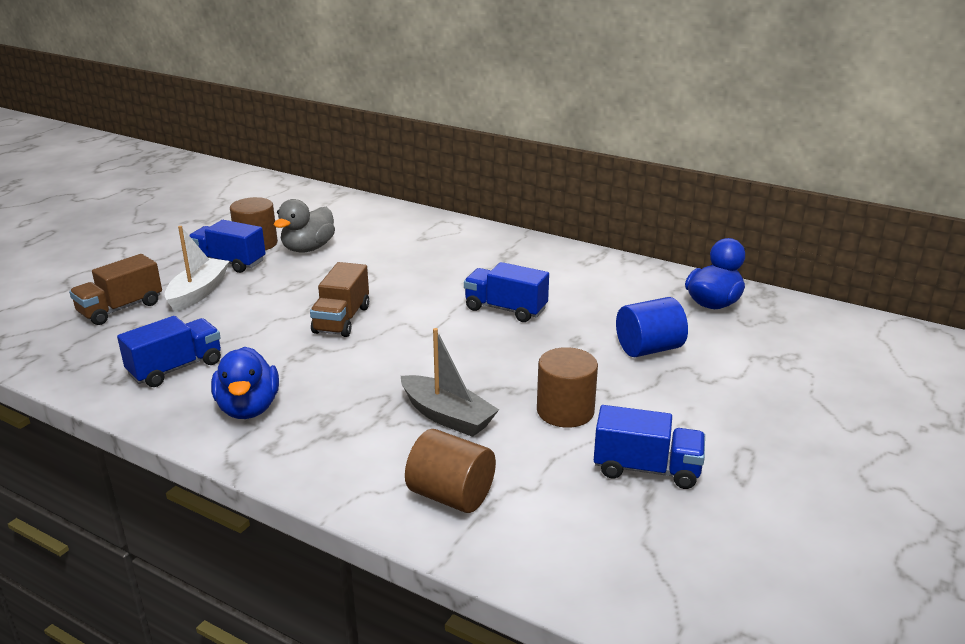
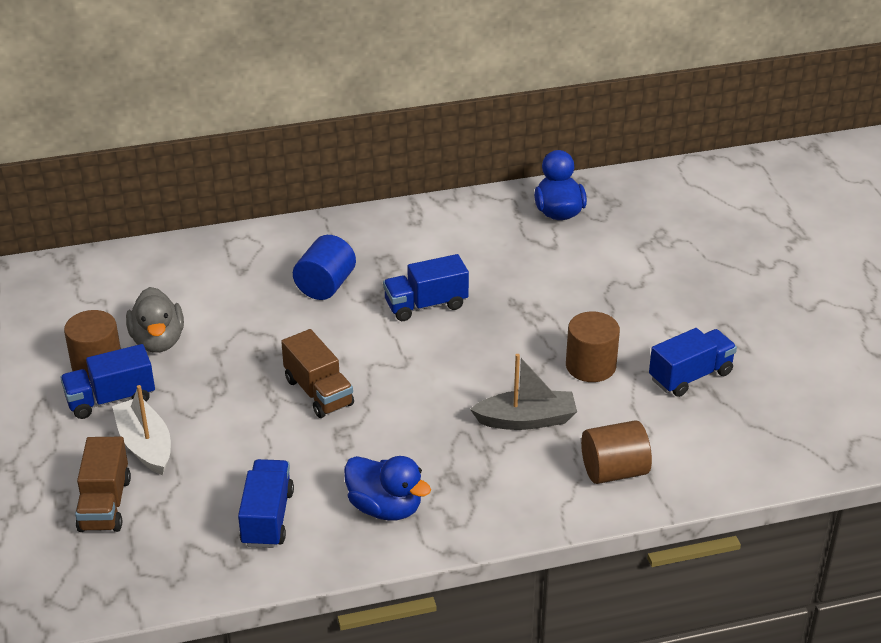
camera: 45 degrees left, 10 degrees up
blue cylinder [616,297,688,357] -> blue cylinder moved to [293,235,356,300]

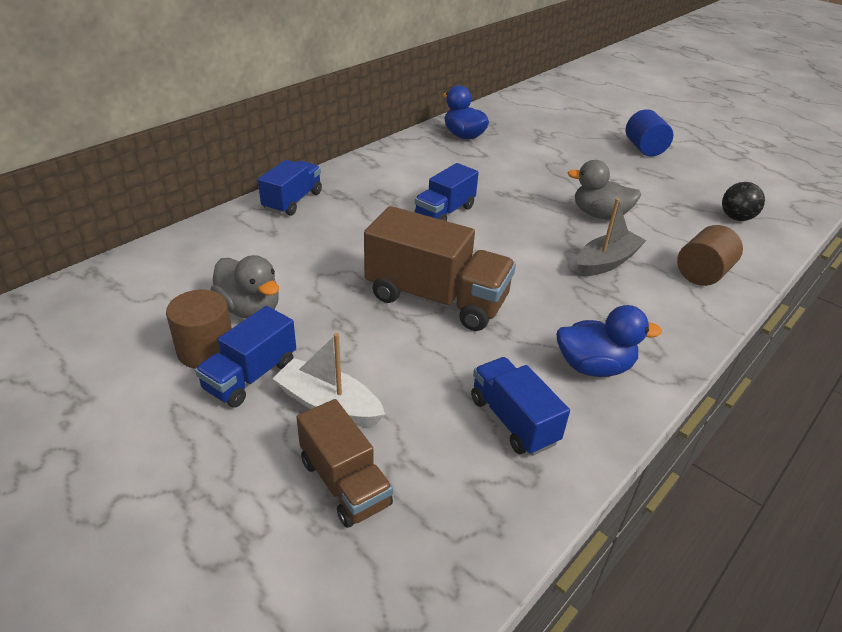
camera: 35 degrees left, 0 degrees up
brown truck [281,329,354,418] -> brown truck [364,206,516,331], size x1.66
blue cylinder [293,235,356,300] -> blue cylinder moved to [626,109,673,156]
brown cylinder [566,311,620,382] -> grey duck [567,160,641,219]
blue truck [649,328,737,397] -> blue truck moved to [258,160,322,216]
none -> black ball [722,182,765,221]

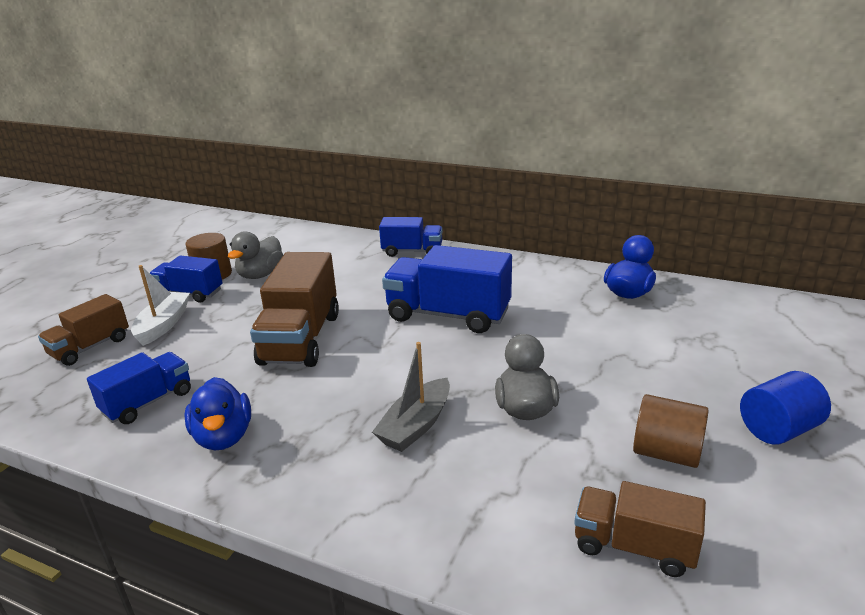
camera: 75 degrees right, 10 degrees down
blue truck [415,163,479,221] -> blue truck [382,245,512,333], size x1.66
grey boat [577,198,647,276] -> grey boat turned 90 degrees clockwise [372,342,450,452]
brown cylinder [677,225,743,286] -> brown cylinder moved to [633,394,709,468]
black ball [722,182,765,221] -> brown truck [574,481,706,577]

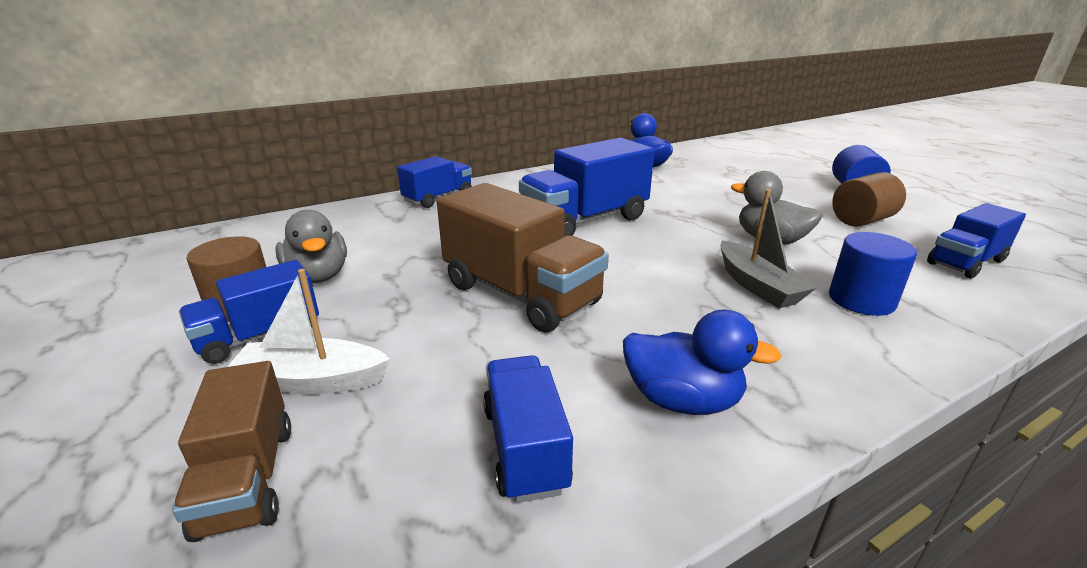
camera: 55 degrees left, 0 degrees up
white boat [131,265,190,346] -> white boat turned 45 degrees counterclockwise [227,269,390,394]
brown truck [574,481,706,577] -> blue truck [927,203,1026,278]
none -> blue cylinder [829,232,917,316]

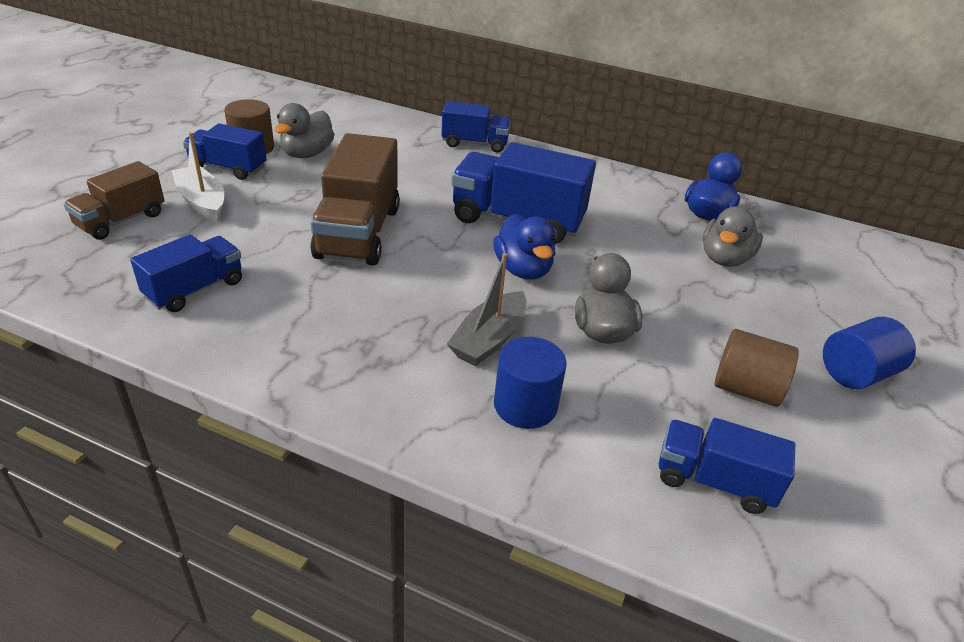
camera: 50 degrees right, 10 degrees up
blue duck [623,309,782,415] -> blue duck moved to [493,214,555,280]
none -> grey duck [703,206,763,267]

